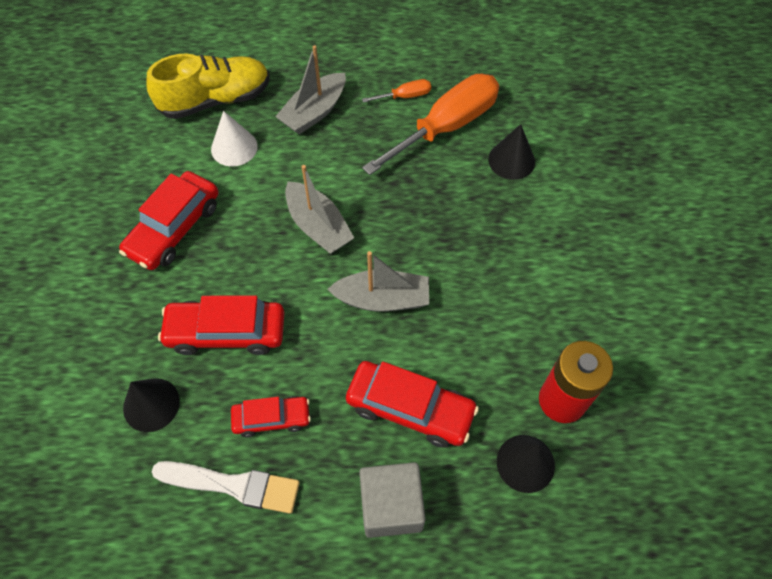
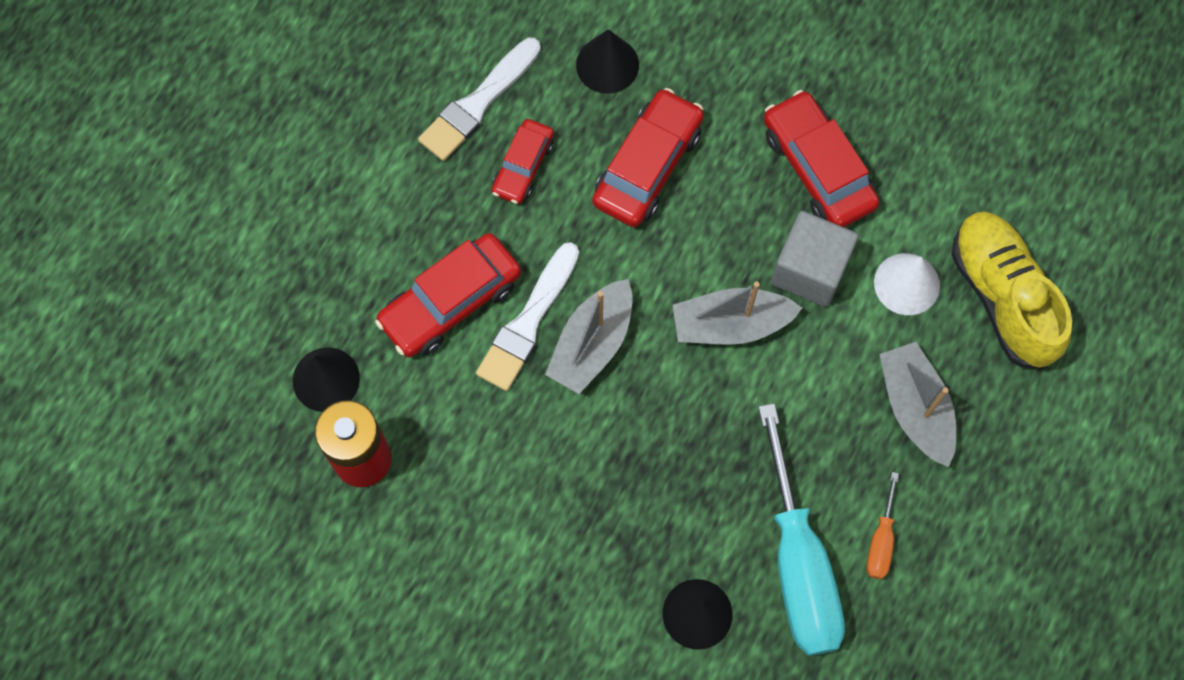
camera: 120 degrees right, 10 degrees up
yellow shoe [147,53,270,119] -> yellow shoe turned 150 degrees clockwise [952,212,1072,369]
grey cube [359,462,425,538] -> grey cube moved to [771,211,858,307]
orange screwdriver [362,74,499,175] -> turquoise screwdriver [758,403,845,656]
none -> white brush [476,242,579,391]

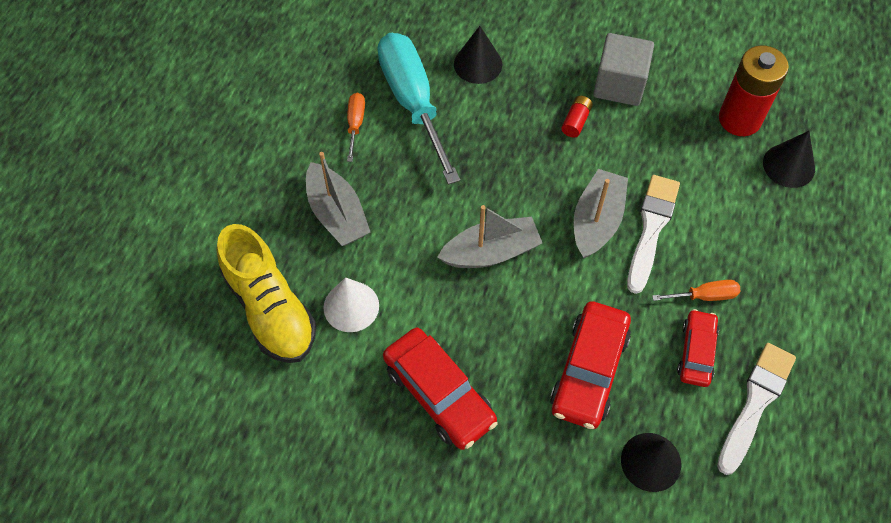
camera: 170 degrees right, 10 degrees down
red car [375,233,521,357] -> none
grey cube [771,211,858,307] -> grey cube moved to [593,33,654,106]
none -> red battery [561,96,593,138]
none -> orange screwdriver [652,280,741,301]

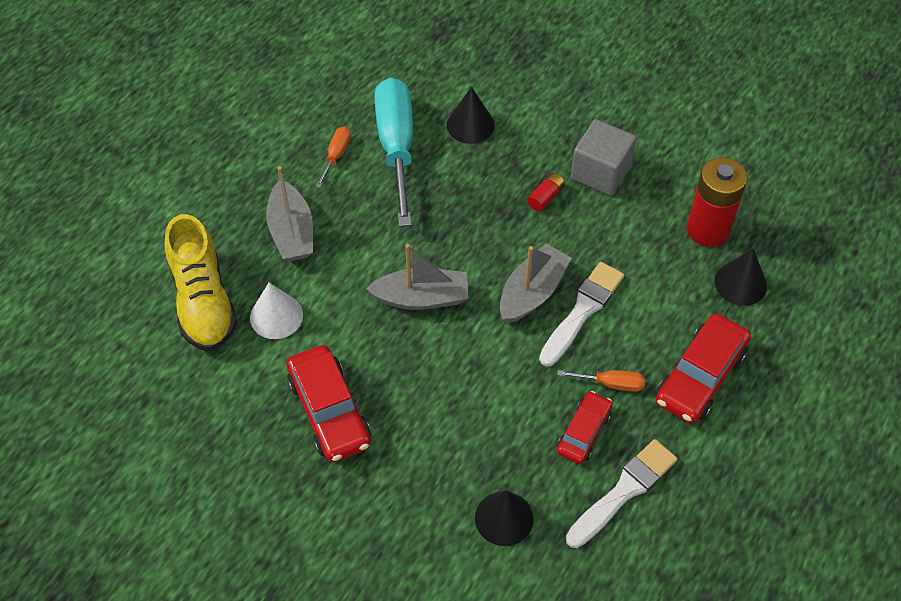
camera: 15 degrees right, 5 degrees down
red car [550,301,631,429] -> red car moved to [656,314,751,423]

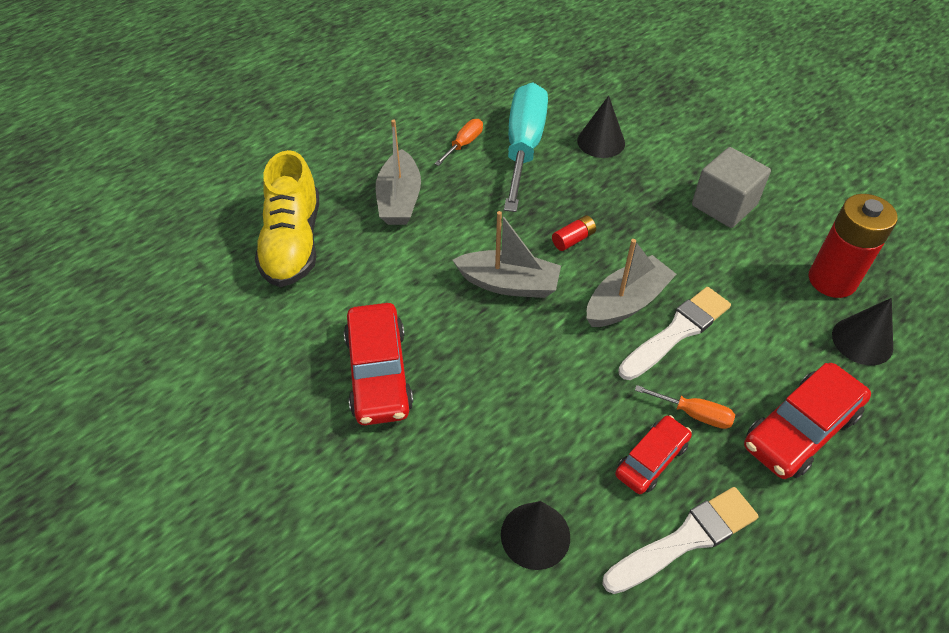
camera: 15 degrees right, 5 degrees down
white cone [250,282,303,339] -> none
red battery [527,173,565,212] -> red battery moved to [552,215,596,251]

